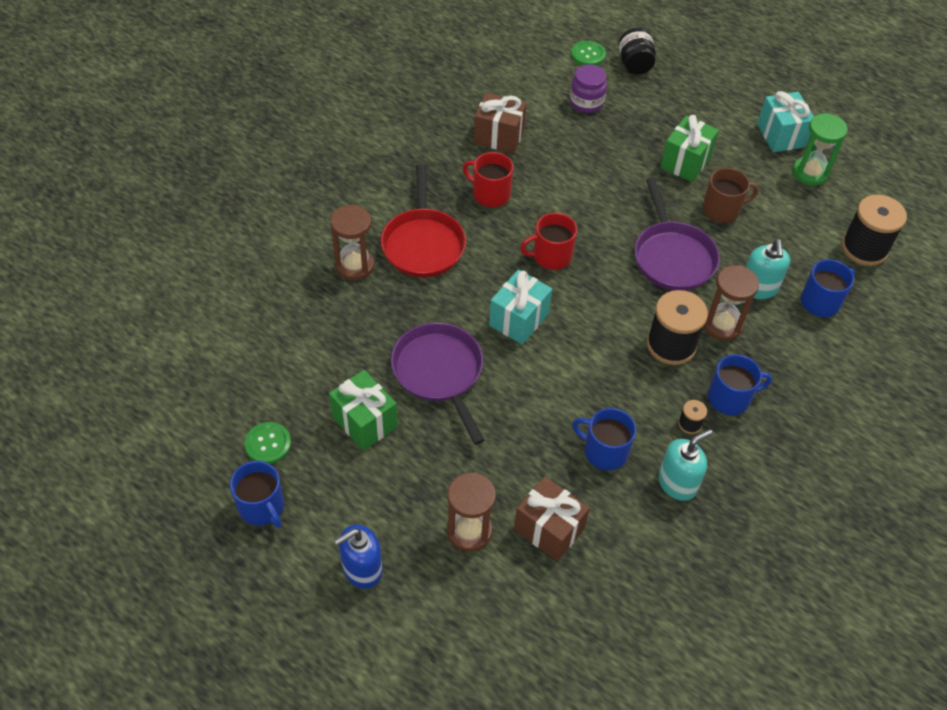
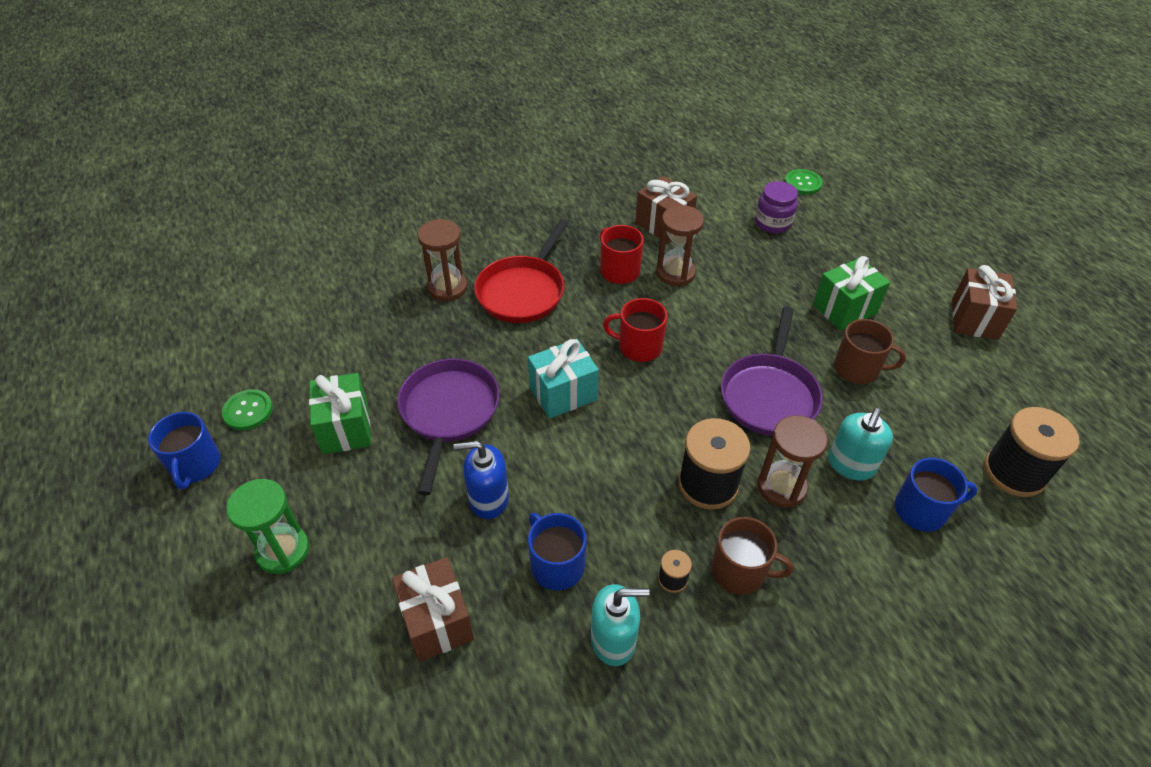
camera: 30 degrees right, 5 degrees down
blue soap dispenser [334,524,383,589] -> blue soap dispenser moved to [453,441,509,519]
brown hourglass [447,472,496,551] -> brown hourglass moved to [656,205,704,286]
black jar [618,28,656,75] -> none
blue mug [708,354,772,415] -> brown mug [711,517,794,595]
turquoise gift [757,91,814,152] -> brown gift [952,265,1017,340]
green hourglass [793,113,848,186] -> green hourglass moved to [226,479,309,574]

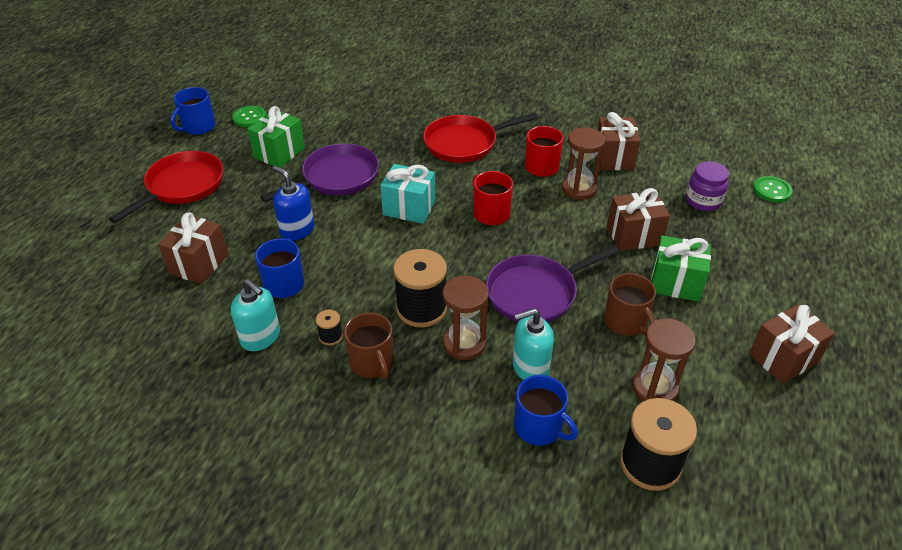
camera: 45 degrees right, 5 degrees down
green hourglass [226,479,309,574] -> red pan [109,151,224,223]
brown hourglass [418,219,468,301] -> brown hourglass moved to [632,318,696,401]
none -> brown gift [607,188,670,251]

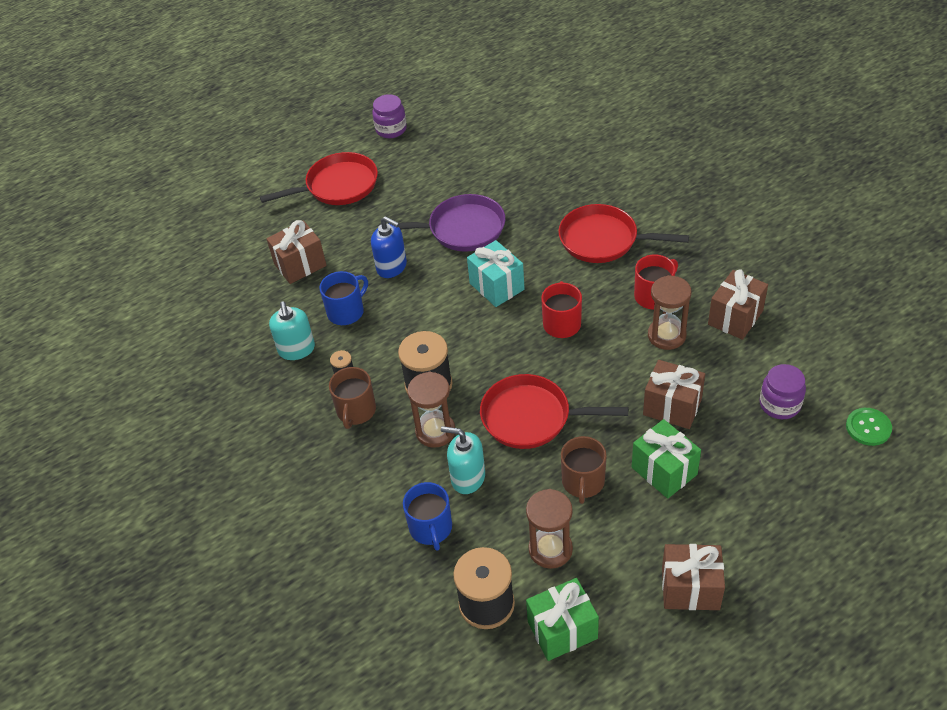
camera: 40 degrees right, 5 degrees up
blue mug [170,87,216,135] -> purple jar [372,94,407,138]
green button [232,106,266,127] -> none
green gift [247,106,305,168] -> green gift moved to [526,578,599,661]
blue soap dispenser [272,166,314,241] -> blue soap dispenser turned 135 degrees clockwise [371,216,407,278]
purple pan [486,245,620,322] -> red pan [480,374,628,449]

